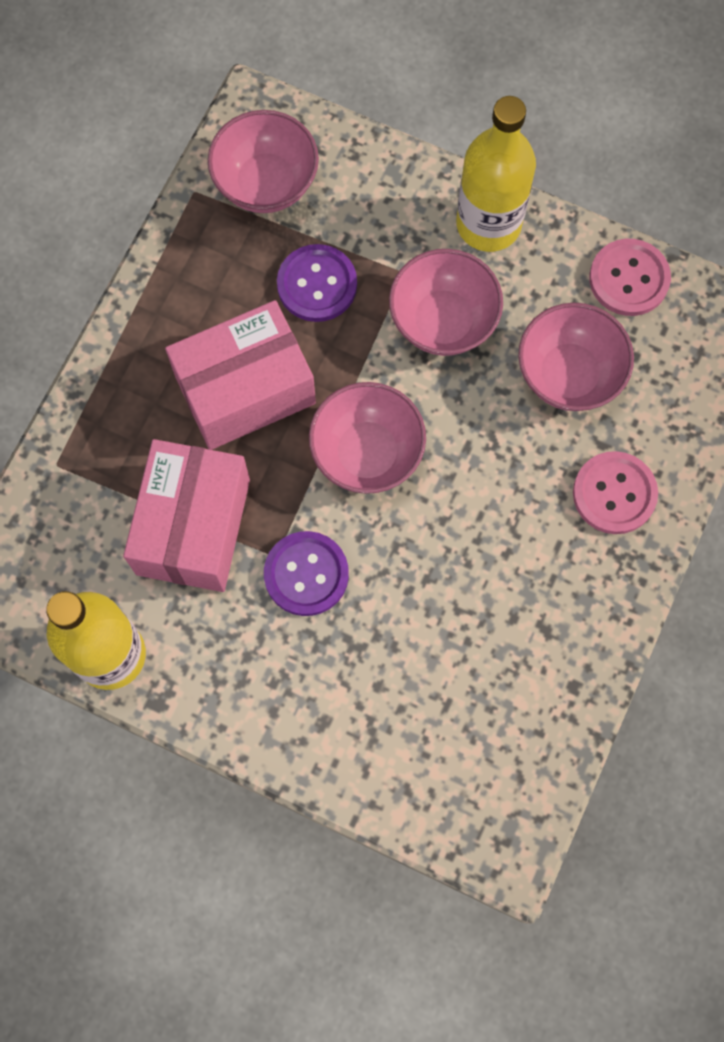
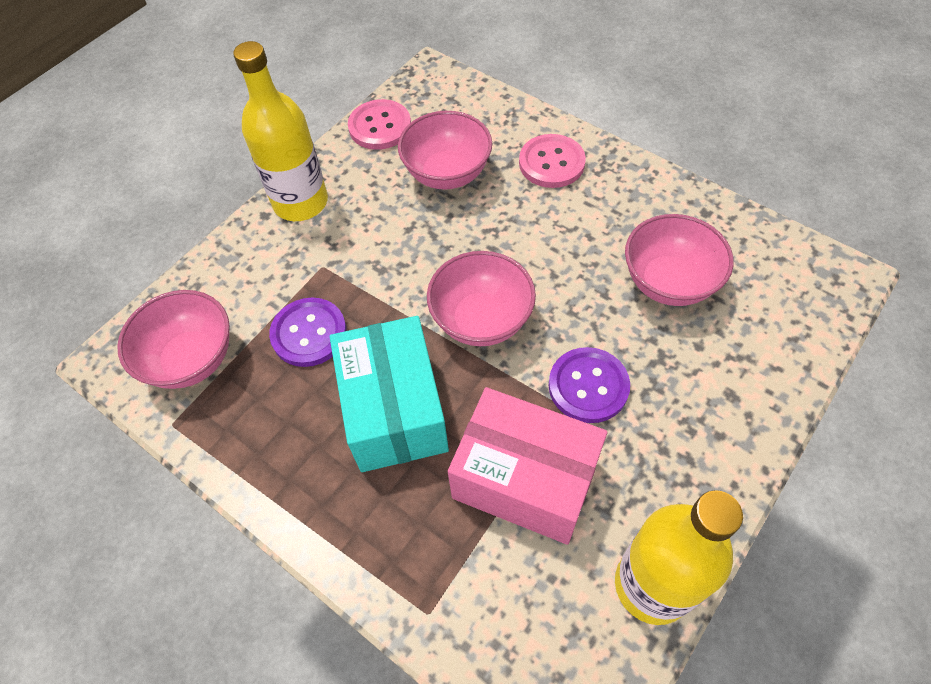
camera: 75 degrees left, 15 degrees down
pink box [165,300,316,450] -> turquoise box [330,316,449,472]
pink bowl [389,249,503,356] -> pink bowl moved to [625,214,734,306]

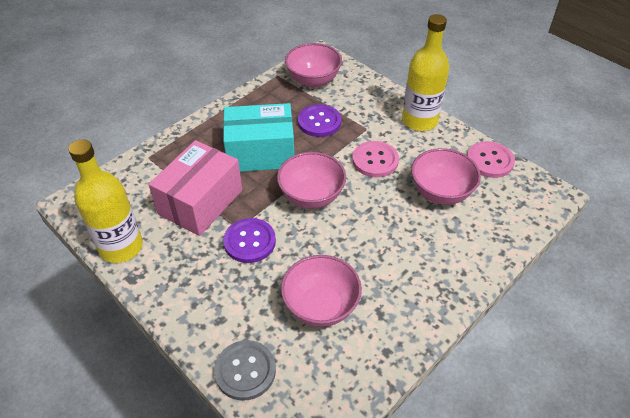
camera: 95 degrees right, 10 degrees down
pink button [519,134,586,188] -> pink button moved to [352,141,399,177]
none -> grey button [214,340,276,401]

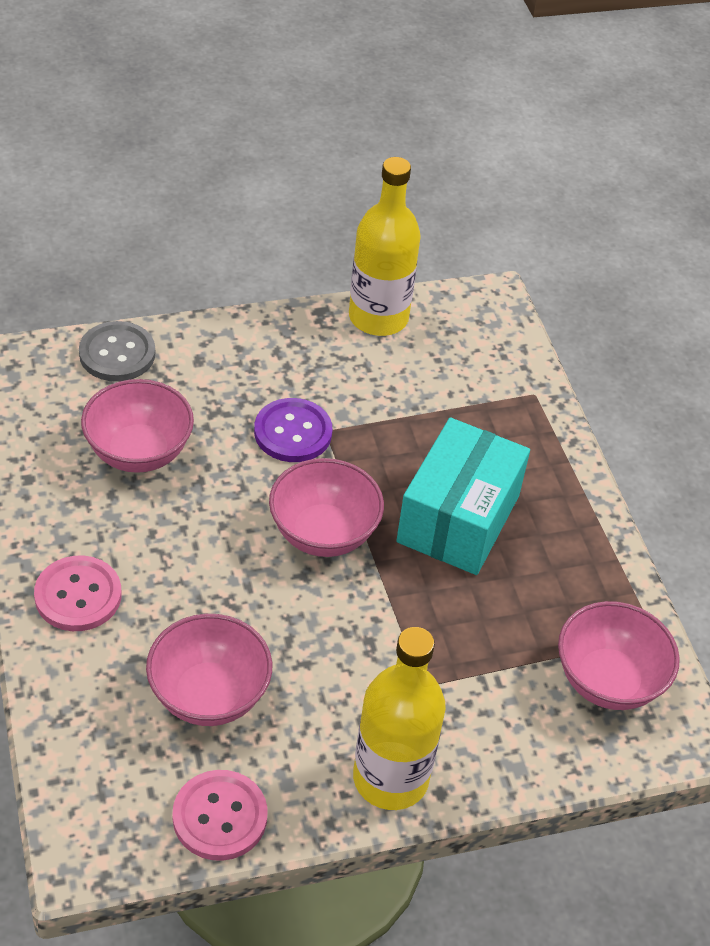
camera: 115 degrees right, 0 degrees up
pink box [149,140,242,236] -> none
purple button [298,104,341,137] -> none
pink button [352,141,399,177] -> pink button moved to [34,556,121,631]

